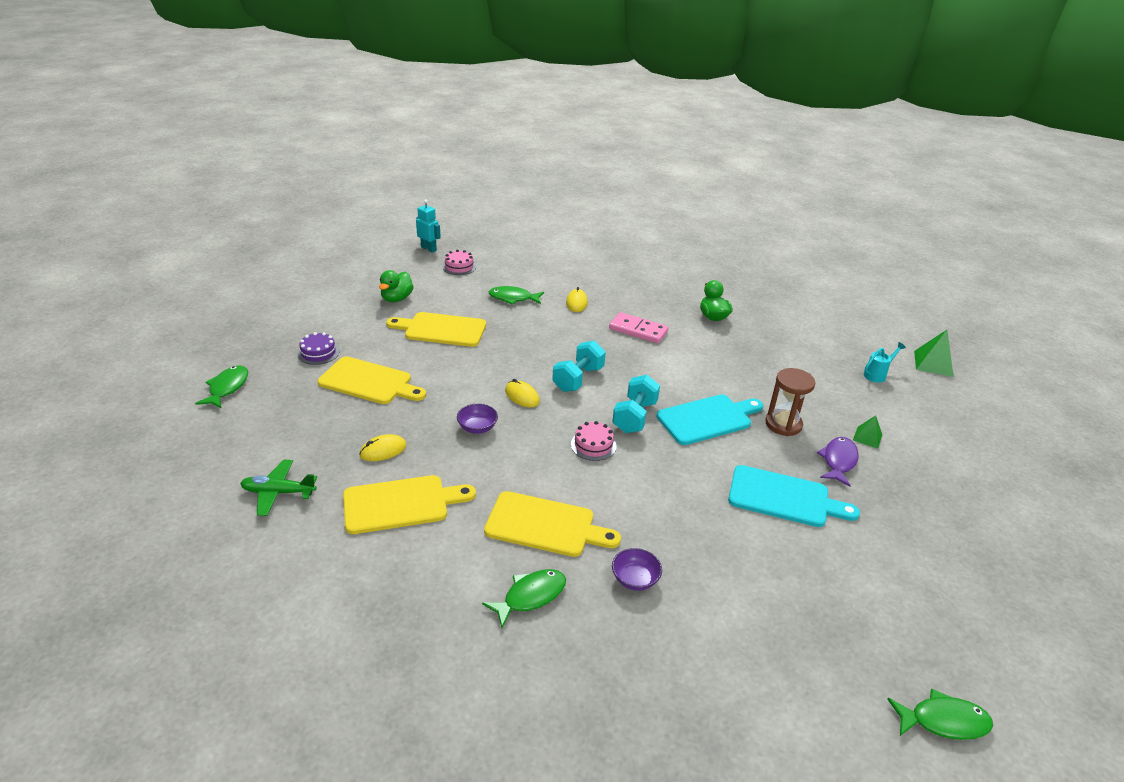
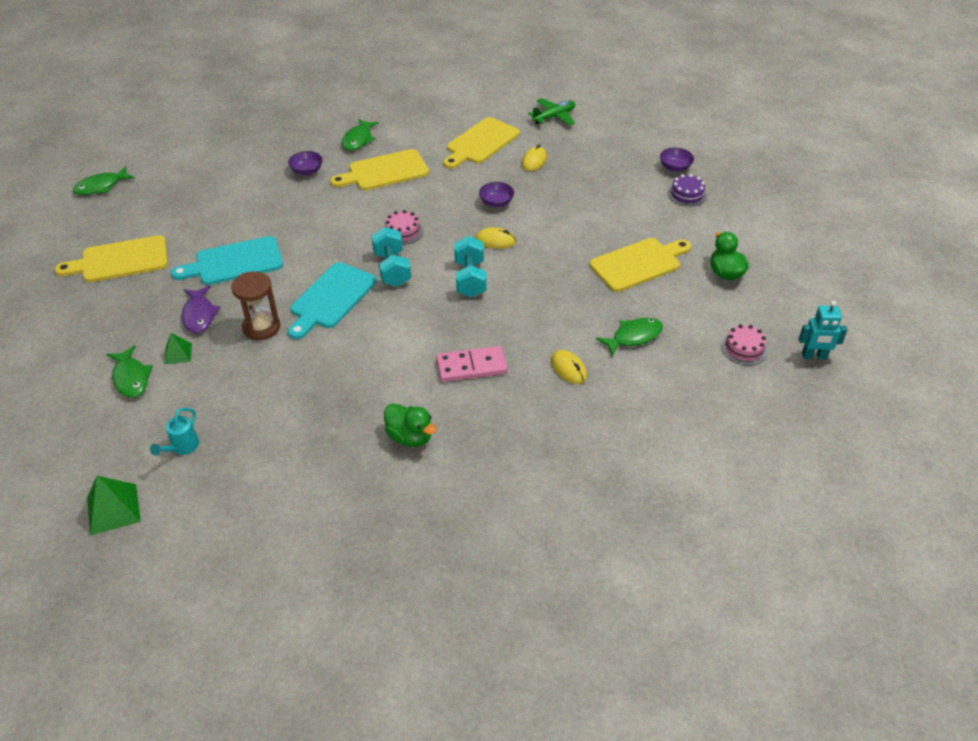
camera: 145 degrees right, 10 degrees up
green fish [195,366,248,409] -> green fish moved to [106,345,153,398]
yellow cutting board [318,356,426,404] -> yellow cutting board moved to [55,235,168,282]
none -> purple bowl [660,148,694,172]

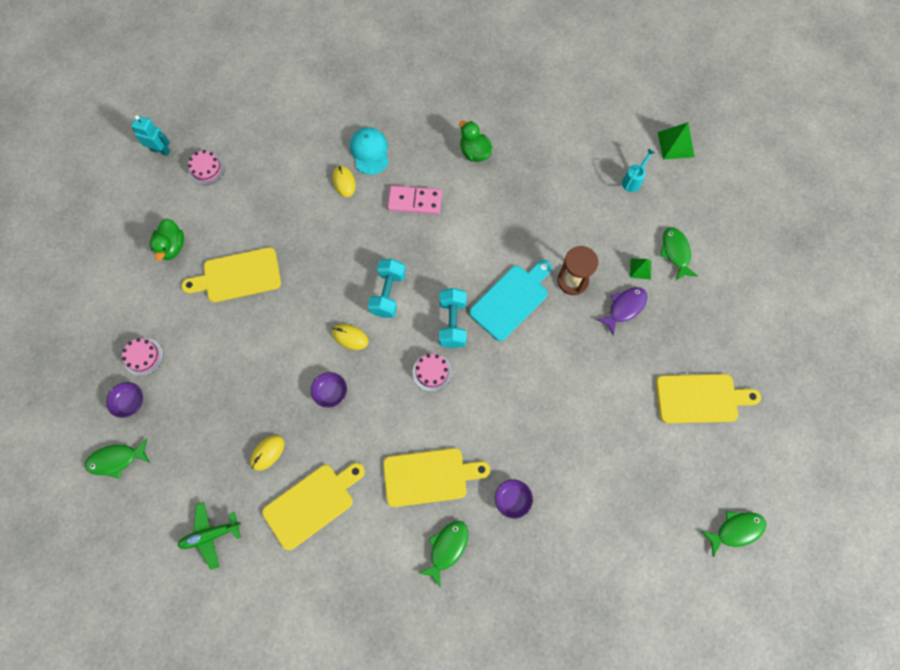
camera: 165 degrees left, 25 degrees up
turquoise cutting board [171,236,283,285] -> none
purple fish [182,286,221,333] -> purple fish turned 45 degrees clockwise [596,287,647,336]
green fish [596,318,663,356] -> green fish moved to [85,438,150,479]
purple cake [668,174,707,207] -> pink cake [122,338,163,376]
none -> turquoise cap [350,127,389,175]

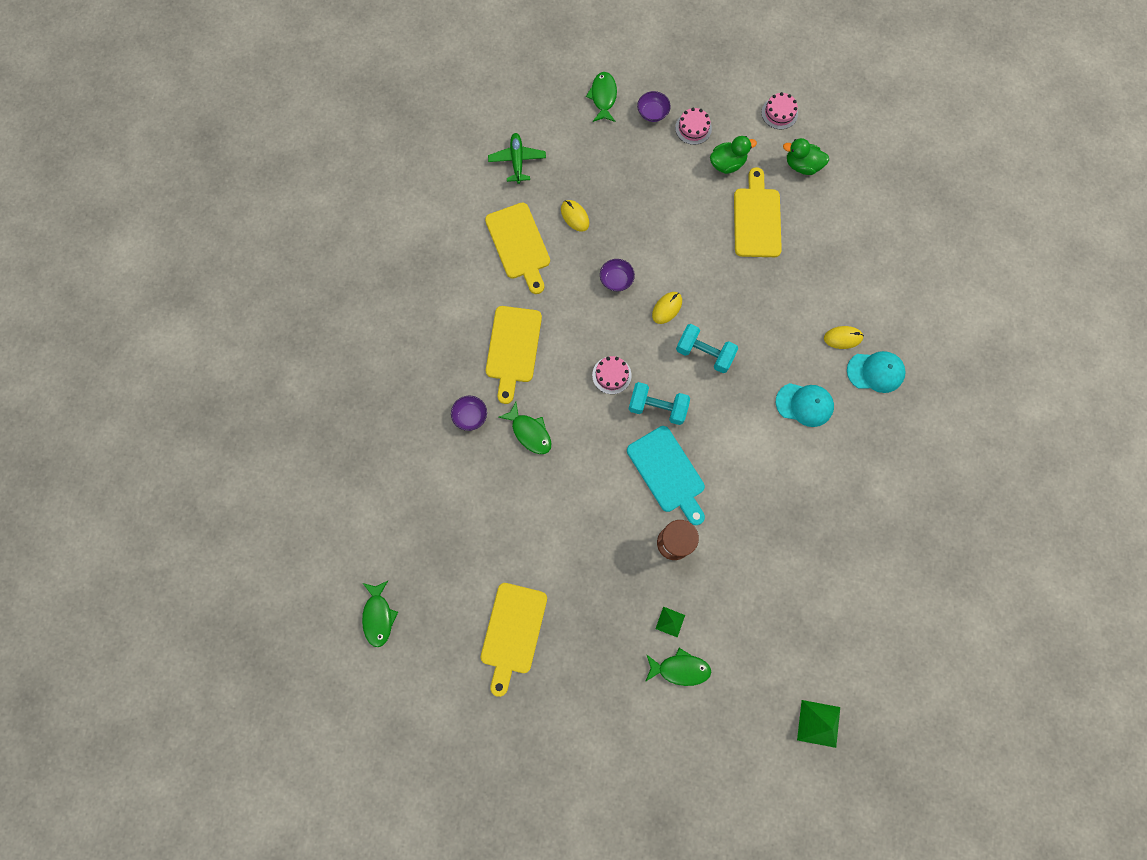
camera: 105 degrees right, 5 degrees up
turquoise robot [131,115,170,156] -> none
pink cake [188,150,225,185] -> pink cake moved to [761,92,798,129]
pink domino [388,186,442,214] -> turquoise cap [776,383,834,427]
green fish [418,521,468,588] -> green fish moved to [498,401,552,454]
green duck [459,120,493,162] -> green duck moved to [710,136,757,174]
purple fish [596,287,647,336] -> none
turquoise watering can [622,149,655,192] -> none

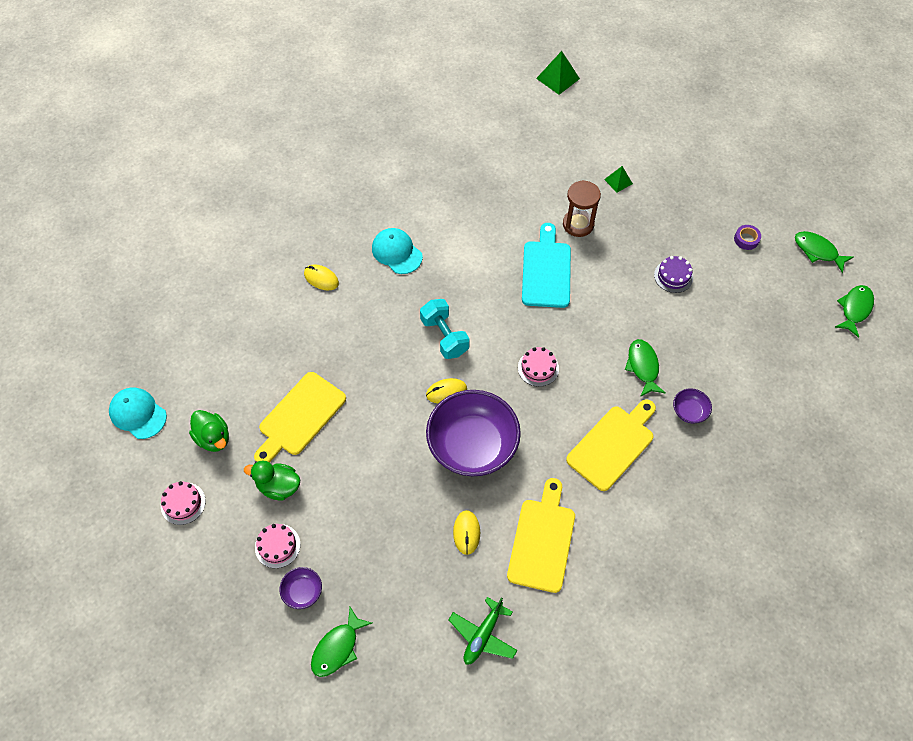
camera: 145 degrees left, 15 degrees down
yellow cutting board [481,583,547,697] -> purple tape [734,225,761,250]
purple bowl [600,259,635,291] -> purple bowl [426,390,521,476], size x2.36
turquoise dumbbell [629,382,690,425] -> none
green fish [645,648,711,686] -> green fish moved to [795,231,854,273]
turquoise cap [847,351,905,393] -> turquoise cap moved to [109,388,167,439]
none -> purple cake [654,256,693,293]

